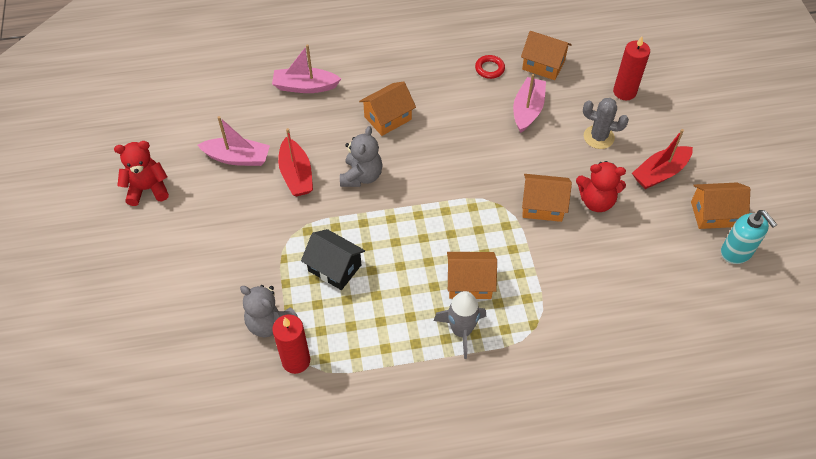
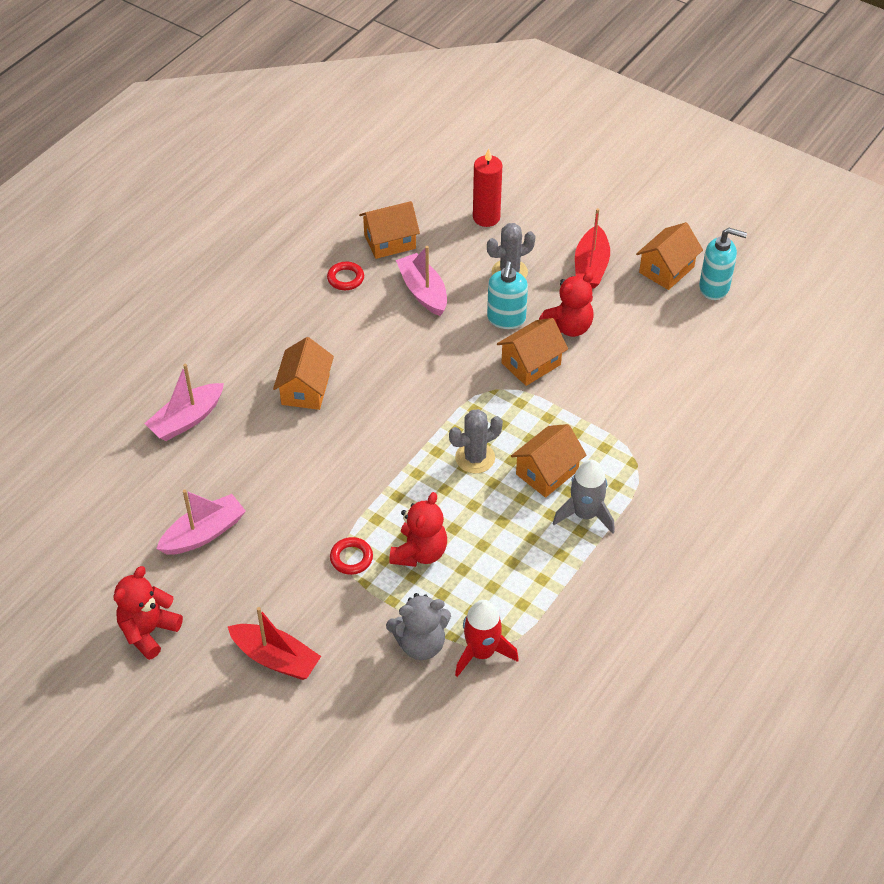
camera: 45 degrees left, 5 degrees down
red candle [272,314,310,374] -> red rocket [455,600,519,677]
red boat [278,128,313,197] -> red boat moved to [228,607,321,680]
black house [301,229,365,290] -> red teddy bear [389,492,447,567]
grey teddy bear [340,126,382,187] -> none
none -> red ring [330,537,373,575]
none -> grey cactus [449,409,503,473]
none -> turquoise soap dispenser [487,261,528,329]

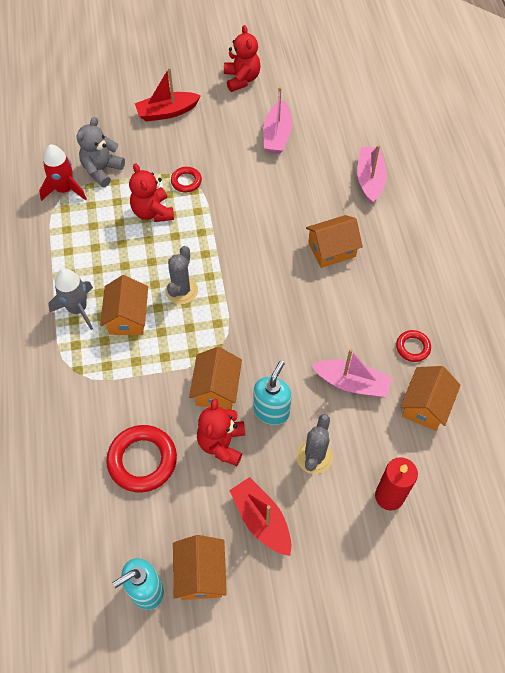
camera: 135 degrees right, 10 degrees up
orange house [273,337,334,410] -> orange house turned 75 degrees counterclockwise [306,215,363,268]
turquoise soap dispenser [487,261,528,329] -> turquoise soap dispenser turned 60 degrees clockwise [254,361,292,425]
none -> red ring [106,425,177,493]

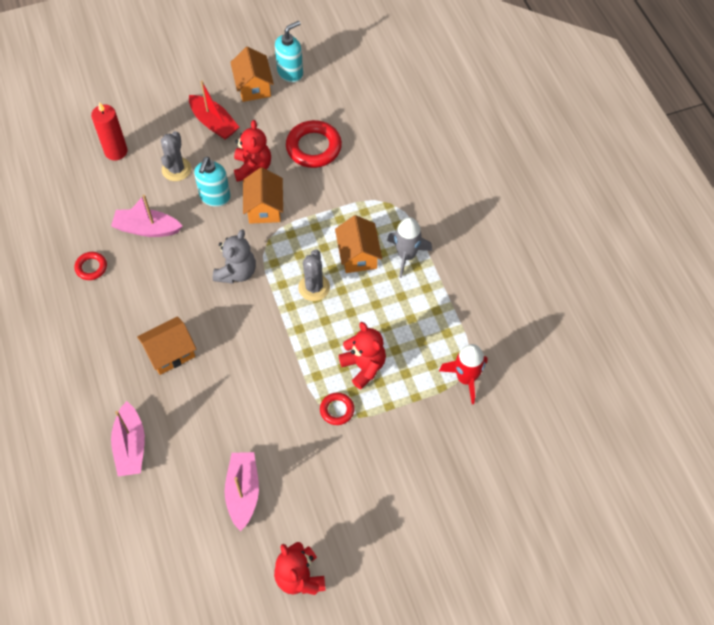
camera: 170 degrees right, 0 degrees up
grey teddy bear [76,117,125,187] -> grey teddy bear moved to [213,229,256,284]
red boat [135,67,201,122] -> none
orange house [400,366,461,431] -> none

